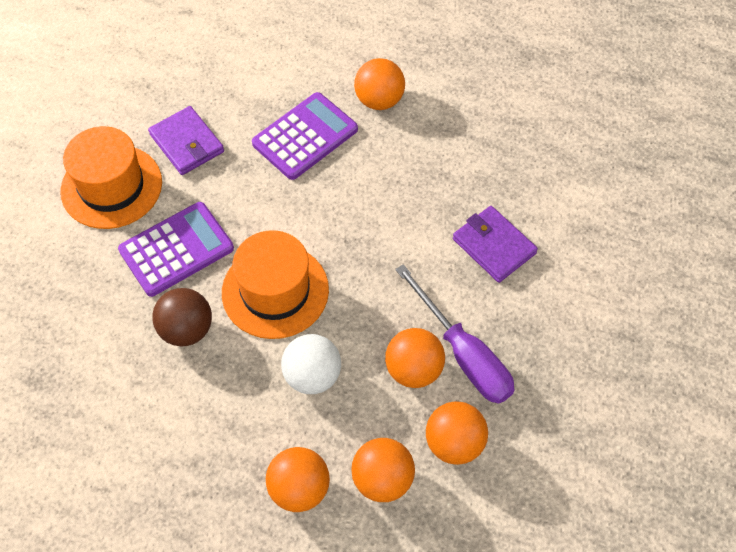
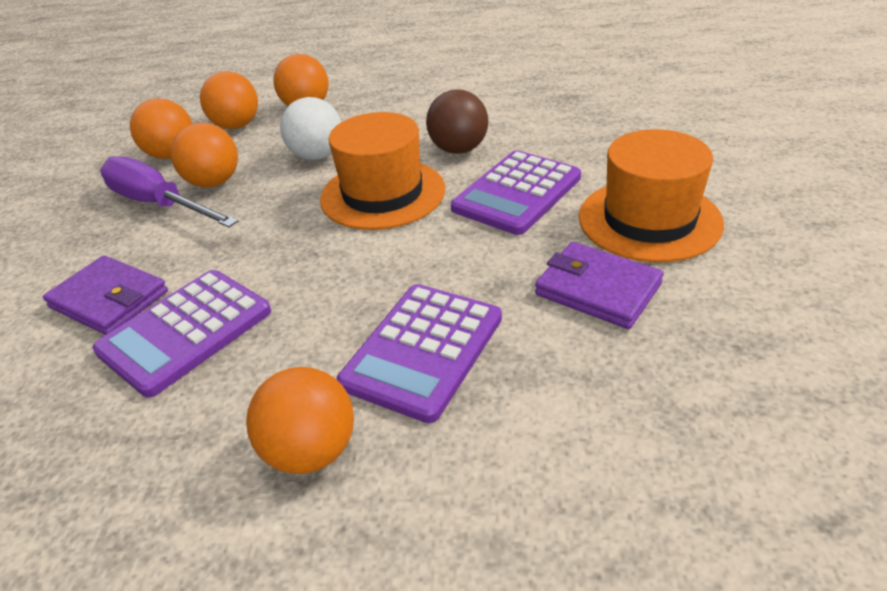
camera: 165 degrees right, 20 degrees down
none -> purple calculator [92,270,271,398]

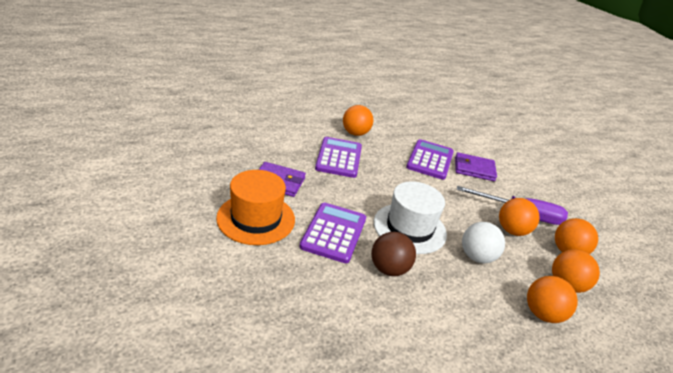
camera: 150 degrees right, 5 degrees down
orange hat [320,112,445,230] -> white hat [374,181,447,254]

